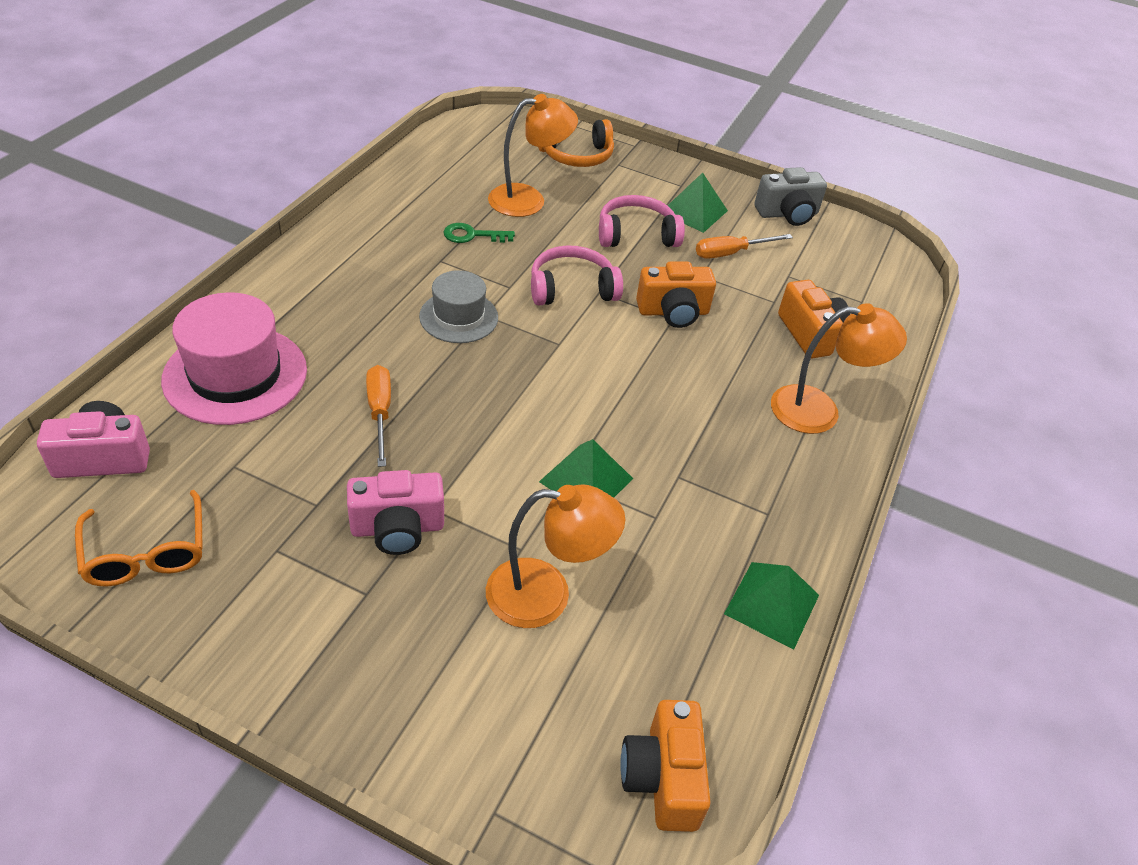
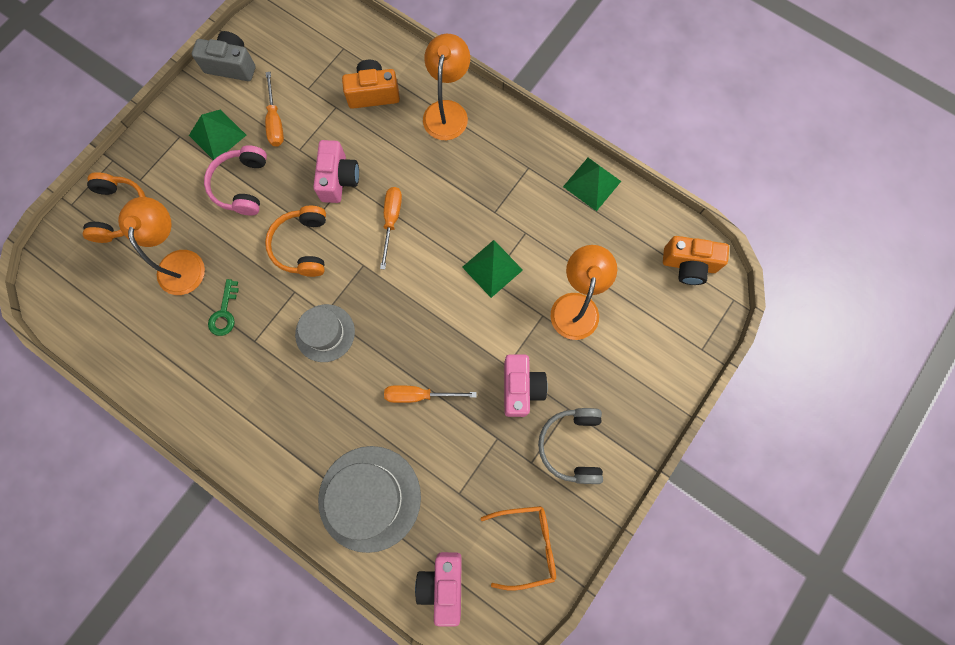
camera: 75 degrees left, 30 degrees up
pink hat [161,292,307,425] -> grey hat [318,446,421,553]
pink headphones [531,245,623,305] -> orange headphones [265,206,326,277]
orange camera [636,262,716,328] -> pink camera [313,140,359,203]
grey camera [755,167,827,226] -> grey camera turned 75 degrees counterclockwise [192,31,256,81]
none -> orange screwdriver [380,187,402,270]
none -> grey headphones [538,408,603,484]

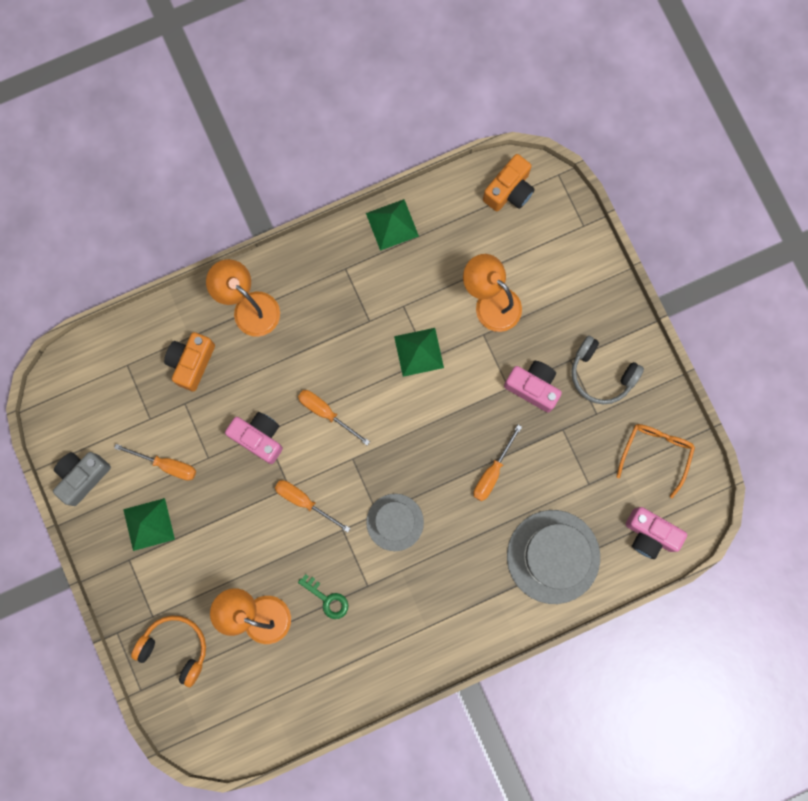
camera: 60 degrees left, 5 degrees up
pink headphones [204,145,267,215] -> none
orange headphones [265,206,326,277] -> orange screwdriver [275,480,351,533]

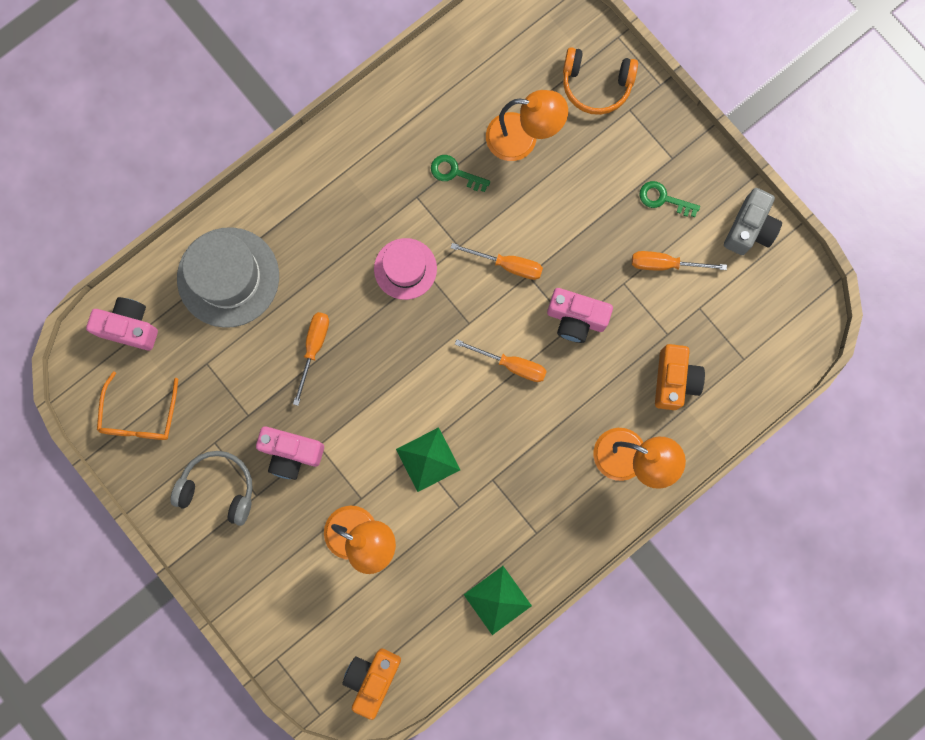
camera: 165 degrees right, 0 degrees up
green pyramid [123,498,175,551] -> green key [639,181,700,217]
grey hat [366,494,424,551] -> pink hat [374,238,437,300]

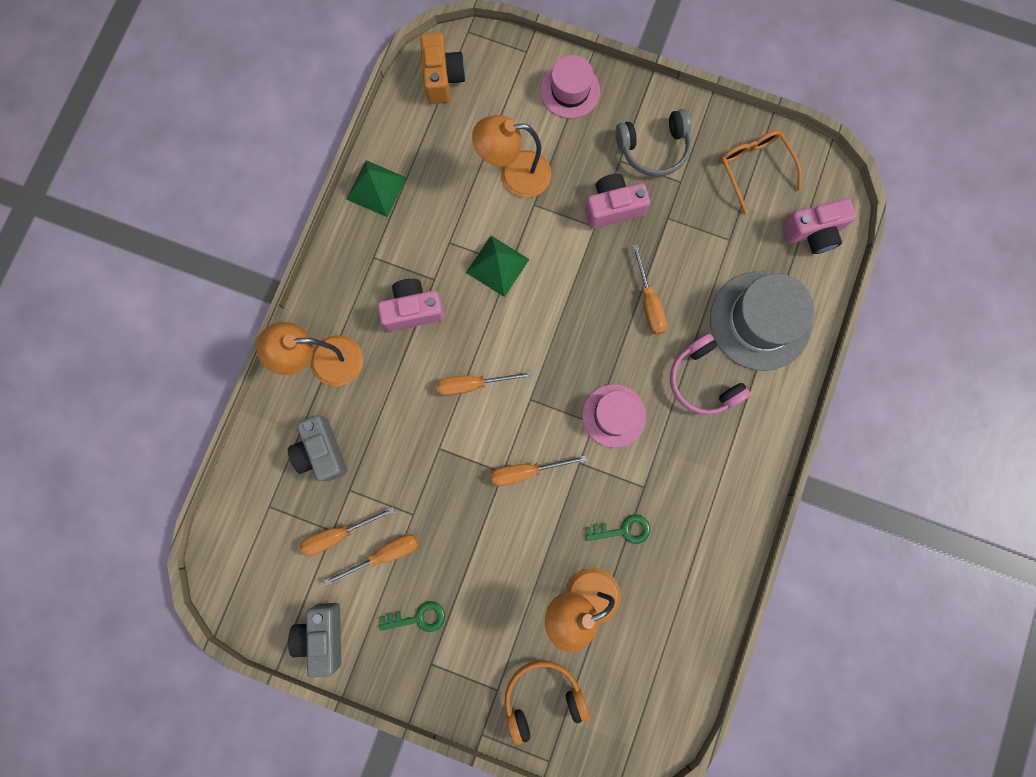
camera: 150 degrees right, 0 degrees up
pink camera [547,288,613,343] -> pink camera moved to [378,279,444,331]
orange camera [655,344,705,410] -> grey camera [288,415,348,481]
none -> orange screwdriver [300,507,395,556]
none -> pink hat [541,55,600,119]
none -> pink headphones [670,334,751,415]

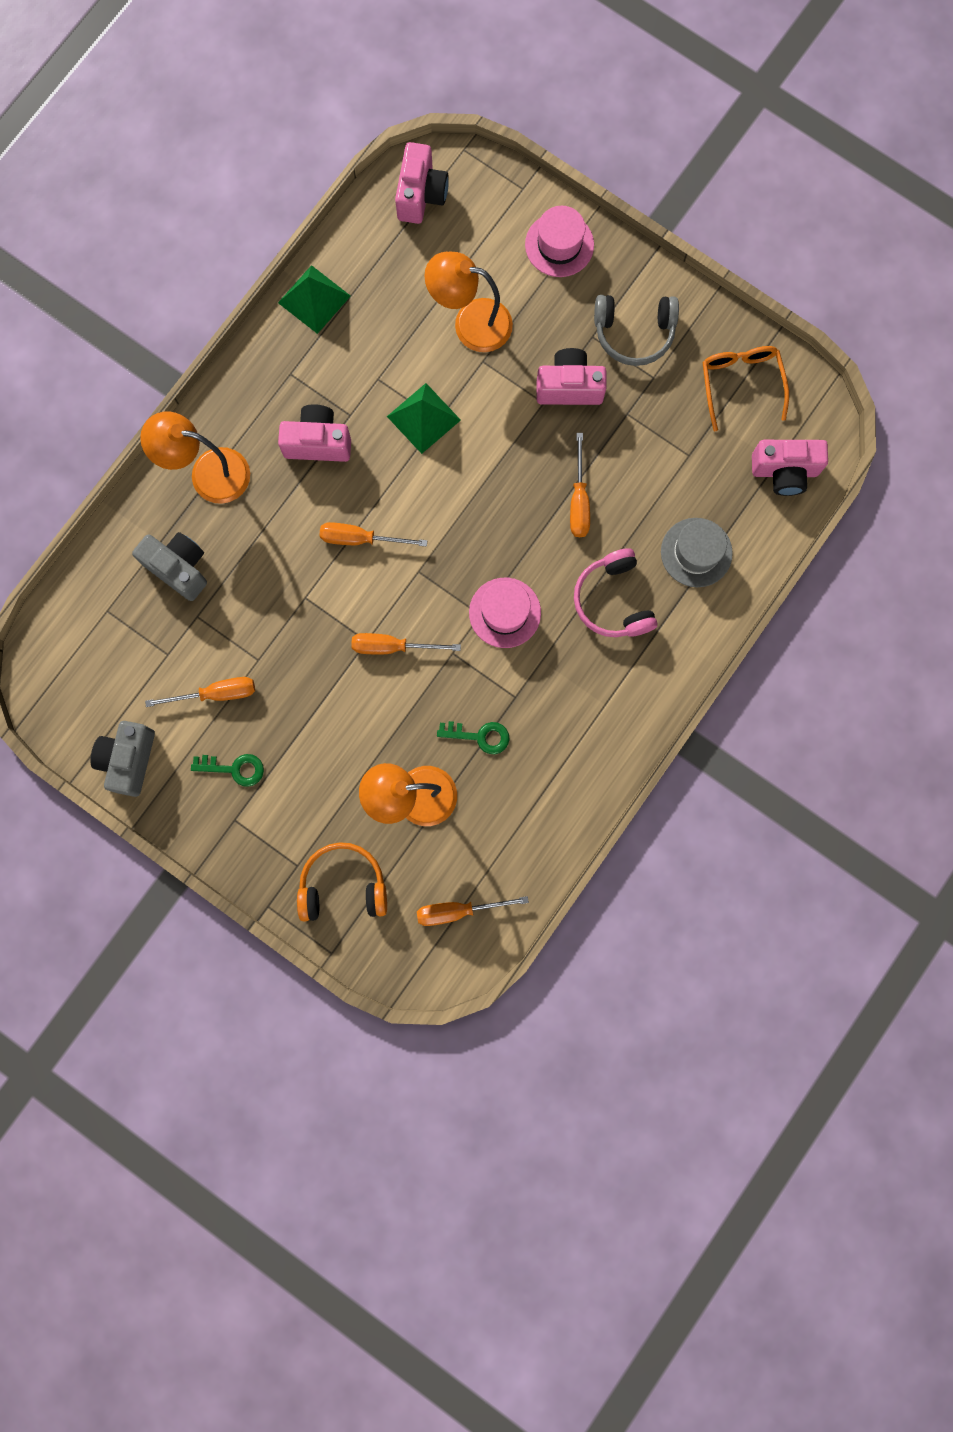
camera: 15 degrees right, 0 degrees up
grey camera [288,415,348,481] -> grey camera turned 135 degrees clockwise [132,532,207,601]
orange screwdriver [300,507,395,556] -> orange screwdriver moved to [417,896,529,926]
orange camera [420,33,466,104] -> pink camera [395,142,449,224]
grey hat [710,271,814,371] -> grey hat [661,518,733,587], size x0.62

